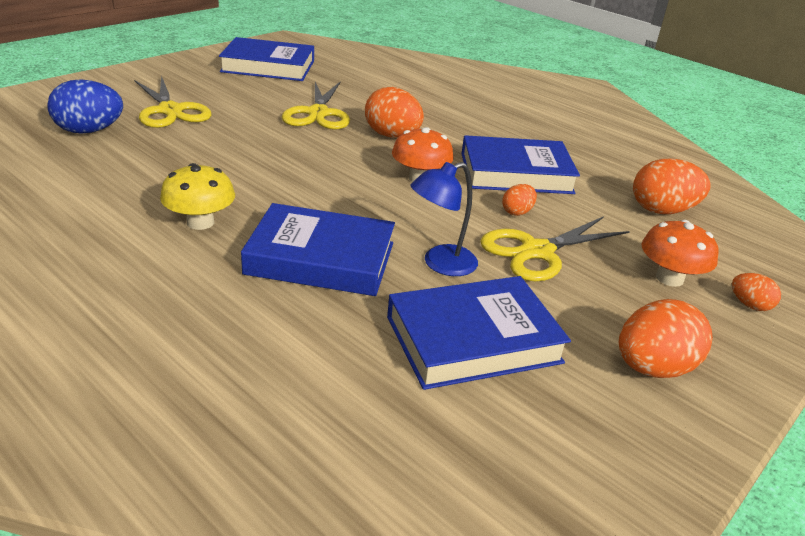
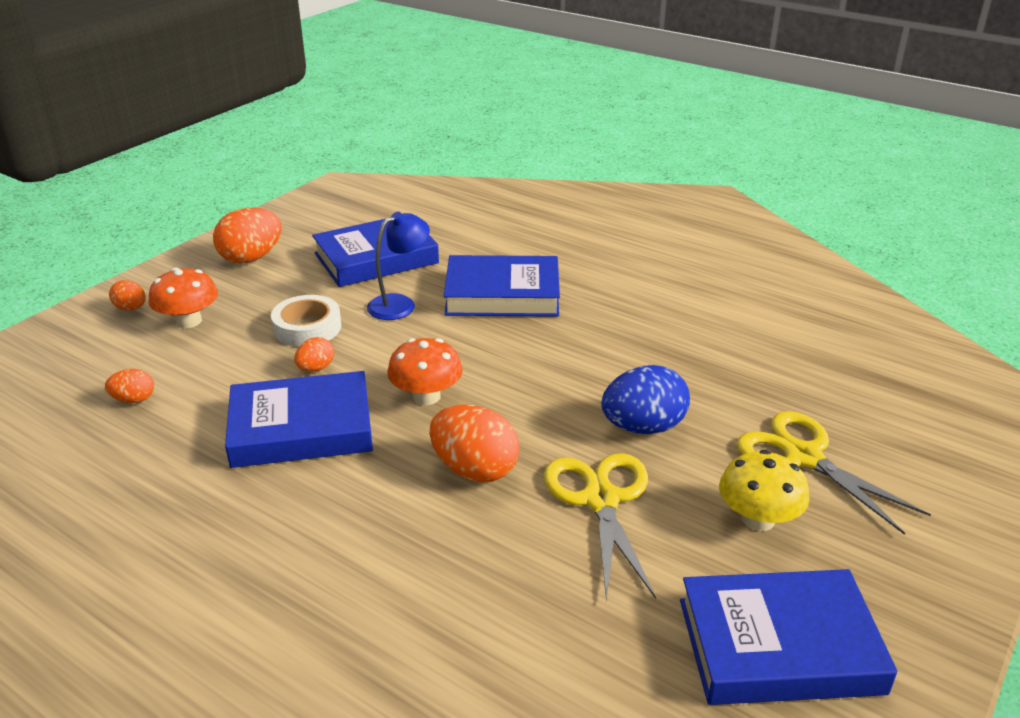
camera: 175 degrees right, 0 degrees up
blue egg [47,79,123,134] -> blue egg moved to [601,365,690,434]
yellow mushroom [160,163,235,230] -> yellow mushroom moved to [719,450,810,531]
yellow scissors [480,216,630,281] -> white tape [271,295,341,347]
orange egg [633,159,711,214] -> orange egg [105,369,154,403], size x0.53

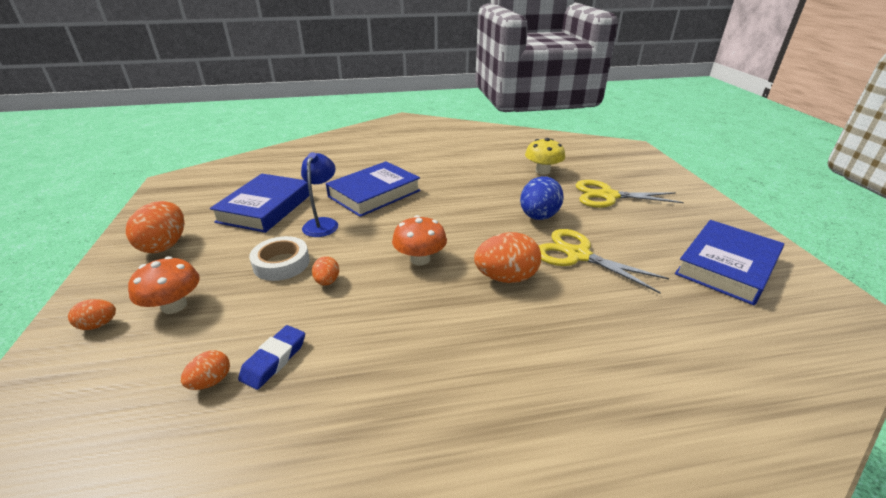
camera: 45 degrees left, 0 degrees up
blue book [225,371,373,468] -> none
yellow mushroom [719,450,810,531] -> yellow mushroom moved to [525,138,565,174]
none -> blue eraser [238,325,305,390]

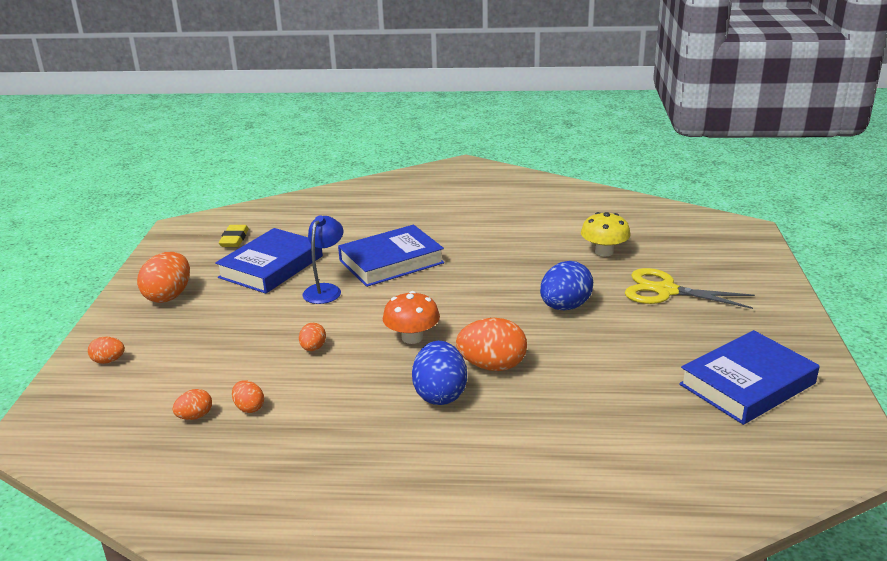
camera: 15 degrees right, 5 degrees down
orange mushroom [128,256,200,314] -> none
blue eraser [238,325,305,390] -> orange egg [232,380,264,413]
white tape [249,236,310,281] -> none
yellow scissors [538,229,669,293] -> none
none -> yellow eraser [219,225,249,247]
none -> blue egg [412,341,467,405]

